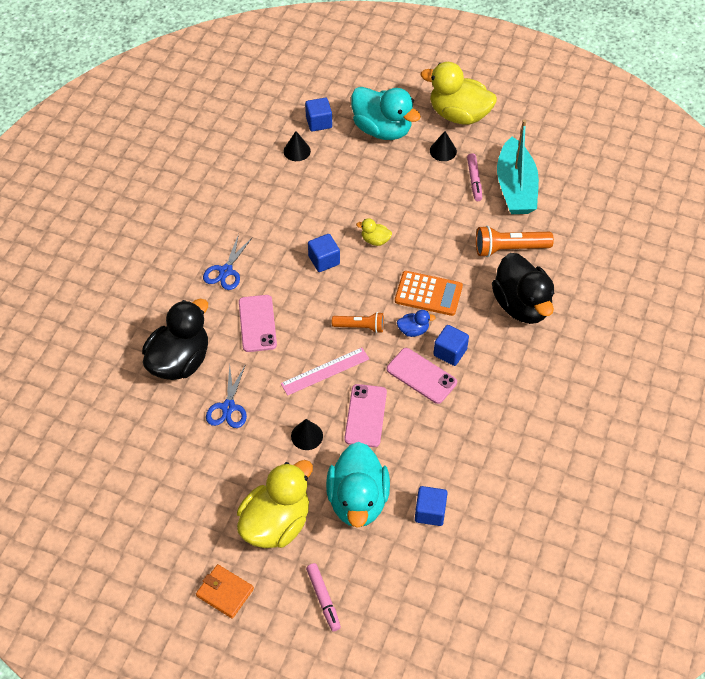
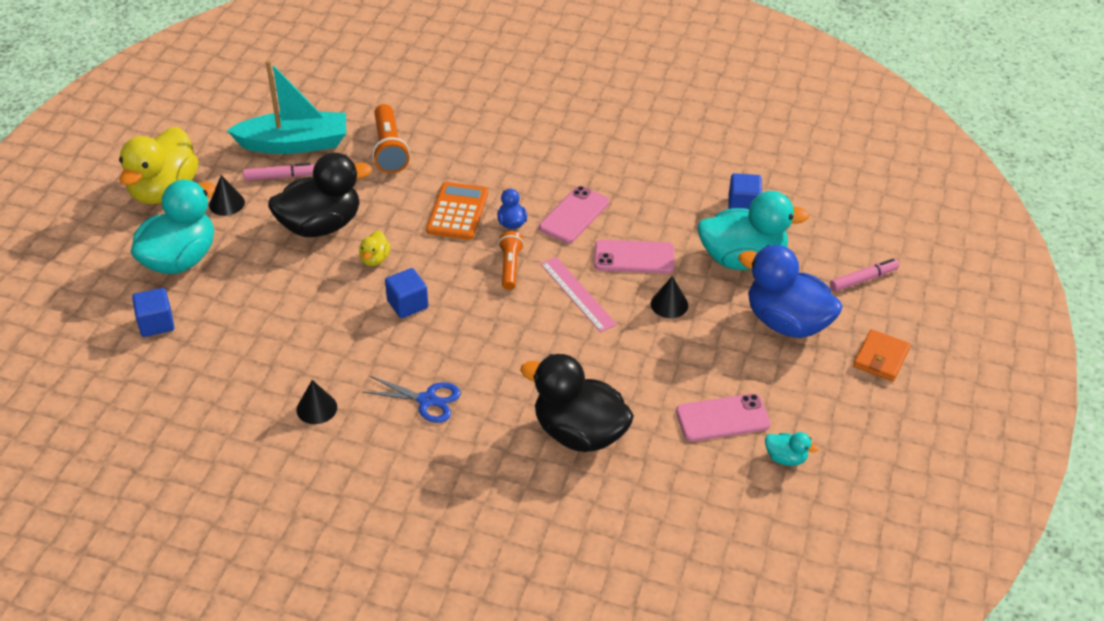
camera: 95 degrees left, 10 degrees down
blue scissors [206,364,247,428] -> none
yellow duck [237,460,313,548] -> blue duck [738,245,843,338]
pink phone [239,295,277,352] -> pink phone moved to [676,394,771,442]
black cone [284,131,311,161] -> black cone moved to [296,380,337,424]
blue cube [433,325,469,366] -> none
black duck [492,253,554,324] -> black duck moved to [268,153,372,237]
none -> turquoise duck [765,432,818,466]

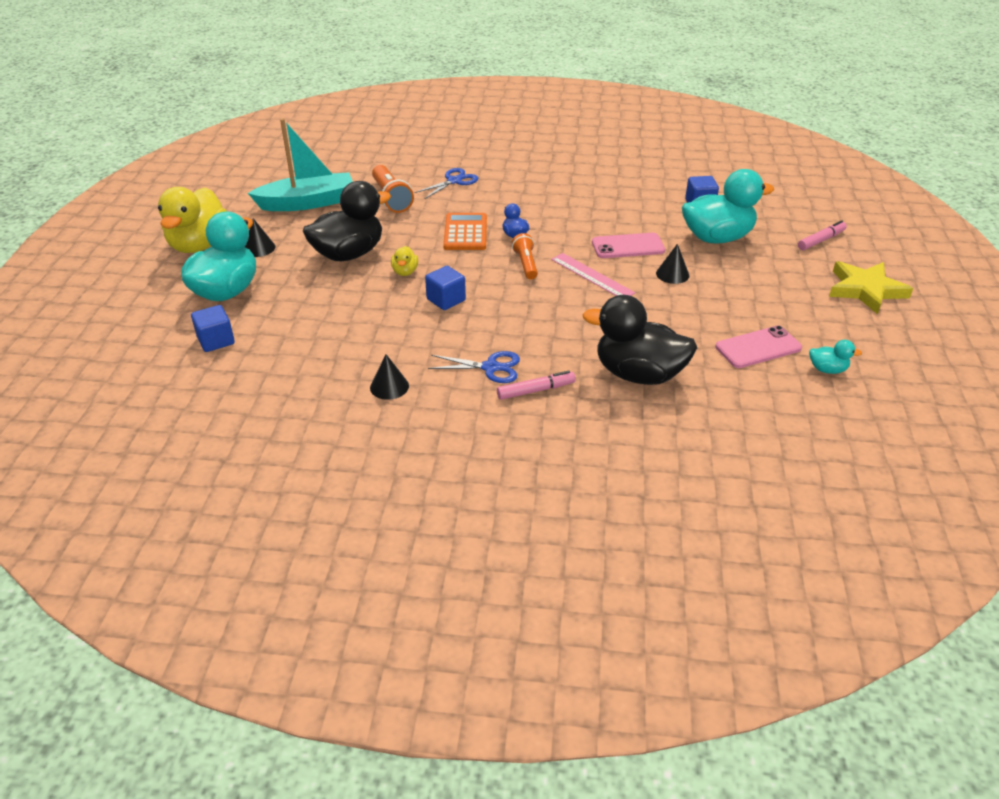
camera: 10 degrees left, 5 degrees down
pink marker [243,163,315,181] -> pink marker moved to [497,371,576,400]
pink phone [539,186,609,243] -> none
blue duck [738,245,843,338] -> none
orange wallet [853,329,911,381] -> yellow star [829,261,913,314]
none -> blue scissors [414,168,478,199]

